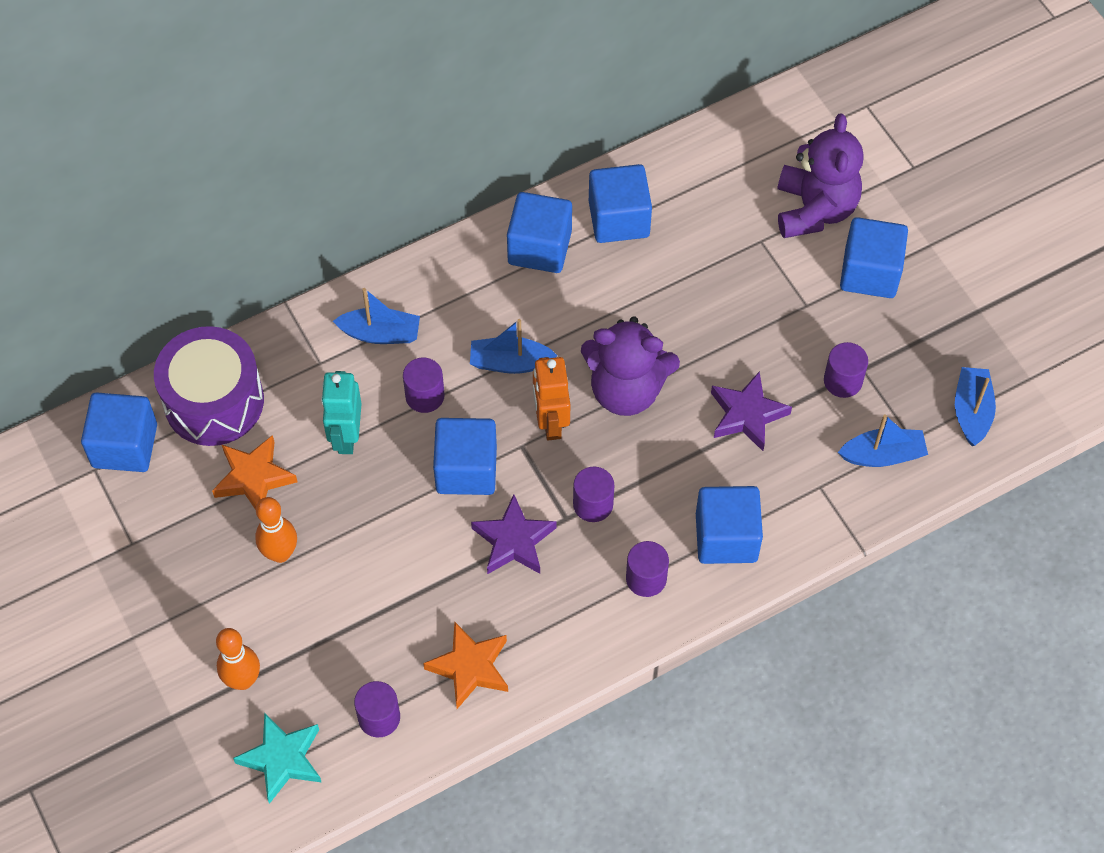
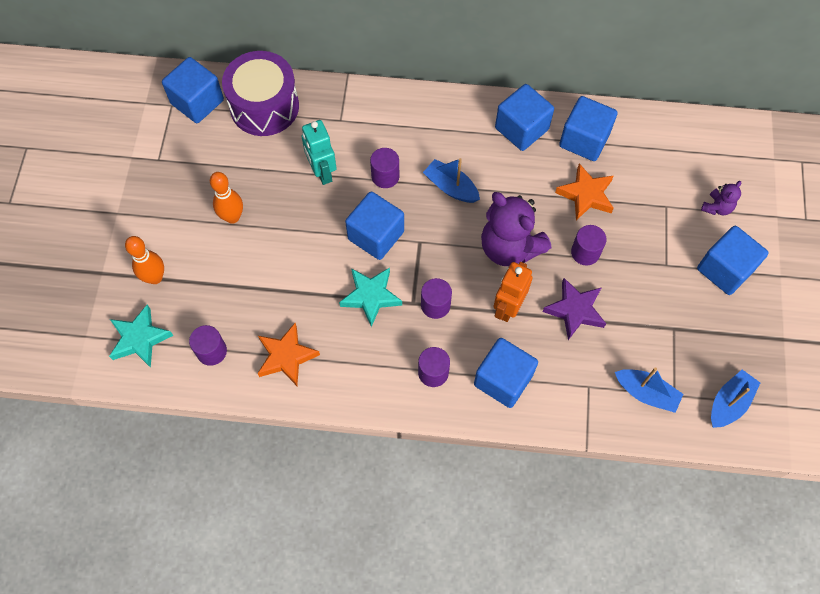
camera: 35 degrees right, 5 degrees up
orange star [212,435,297,510] -> orange star moved to [555,163,614,220]
turquoise robot [321,371,362,454] -> turquoise robot turned 60 degrees counterclockwise [302,120,337,185]
blue boat [333,288,420,344] -> none
purple star [471,494,556,574] -> turquoise star [339,268,402,327]
orange robot [533,357,570,441] -> orange robot moved to [493,262,533,322]
purple teddy bear [778,114,864,238] -> purple teddy bear [701,181,741,215], size x0.47
purple cylinder [824,342,868,398] -> purple cylinder moved to [571,225,606,265]

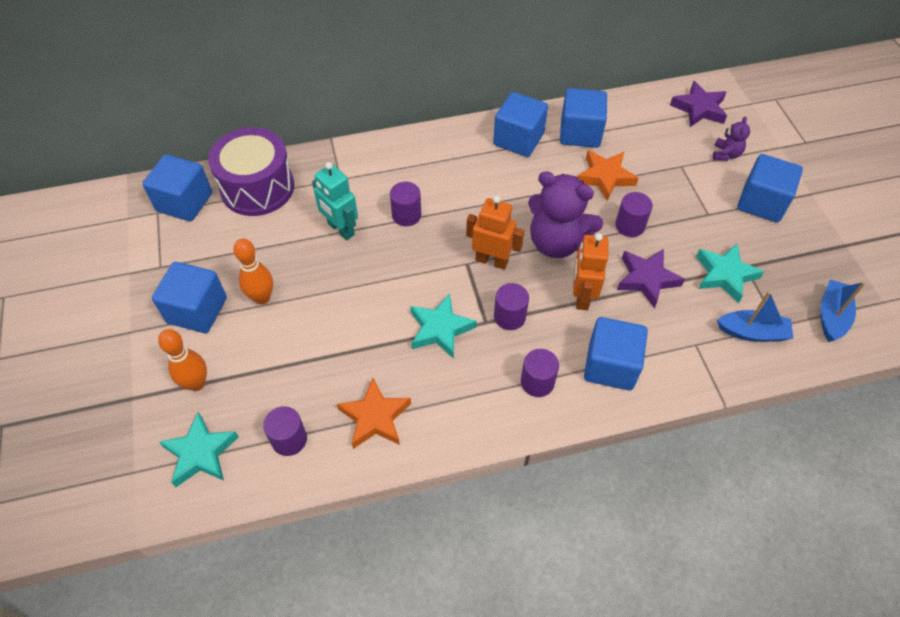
camera: 20 degrees left, 10 degrees down
blue cube [345,191,404,260] -> blue cube moved to [152,262,227,333]
blue boat [423,158,480,203] -> none
none -> orange robot [466,196,524,270]
none -> purple star [670,81,727,127]
none -> turquoise star [696,244,764,303]

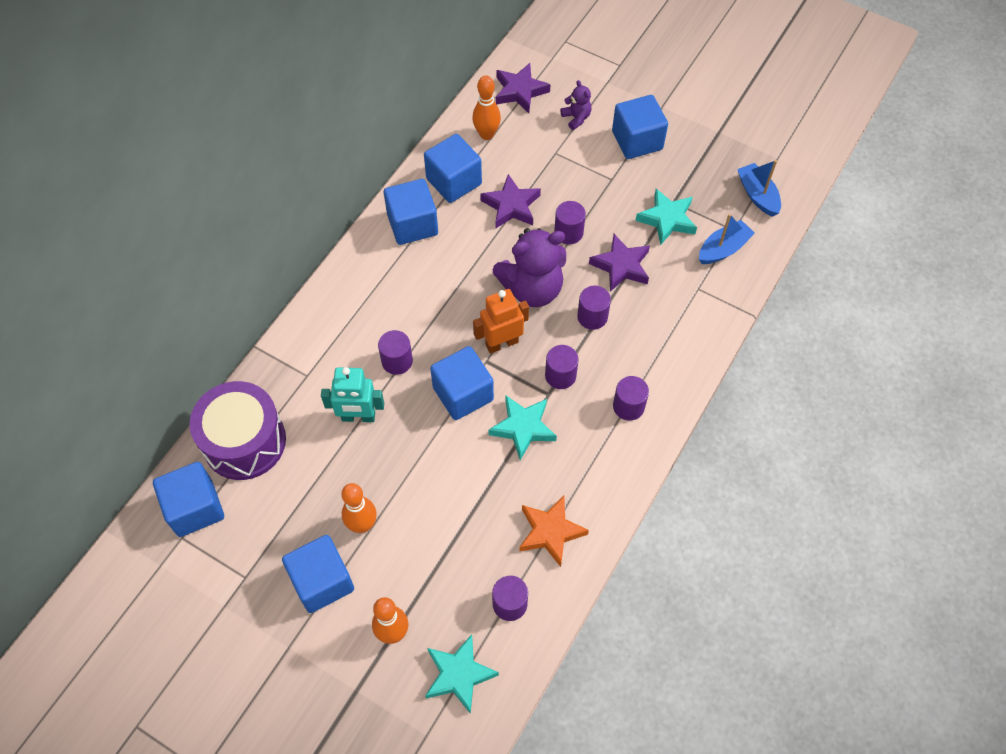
camera: 45 degrees left, 5 degrees up
orange robot [573,233,609,310] -> purple cylinder [577,286,611,330]
orange star [577,150,638,201] -> purple star [480,174,541,228]
blue cube [584,317,648,390] -> blue cube moved to [430,346,494,420]
none -> orange bowling pin [472,75,501,140]

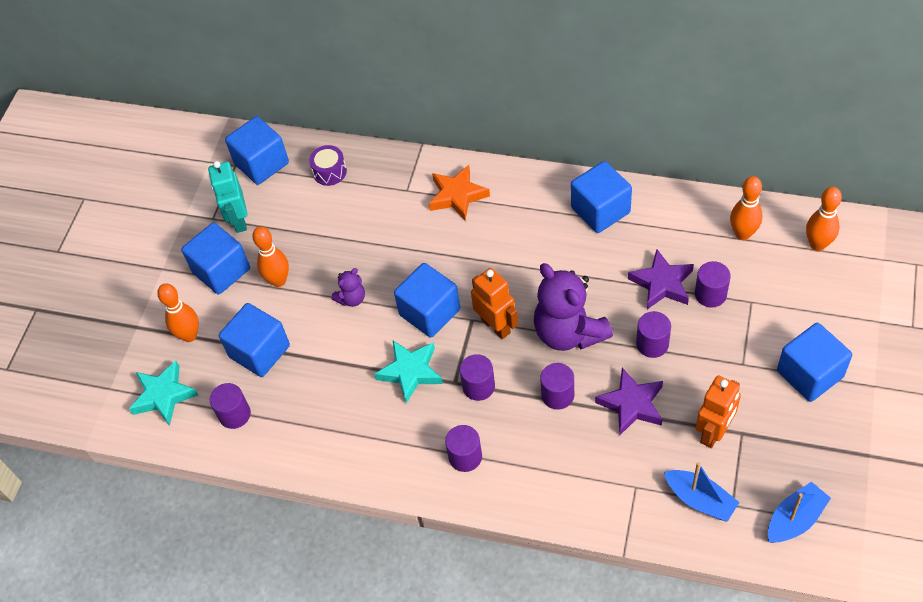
camera: 80 degrees right, 5 degrees down
purple drum [190,381,286,480] -> purple drum [309,145,347,186], size x0.46
turquoise robot [321,367,384,422] -> turquoise robot moved to [208,161,248,233]
purple cylinder [378,330,413,375] -> purple cylinder moved to [695,261,731,308]
blue cube [424,134,482,203] -> blue cube moved to [219,303,290,377]
purple star [496,63,551,113] -> orange bowling pin [806,187,842,251]
orange star [519,496,589,567] -> orange star moved to [429,165,490,221]
purple teddy bear [561,80,592,130] -> purple teddy bear moved to [331,268,365,307]
turquoise star [635,189,697,245] -> orange robot [695,375,741,448]

